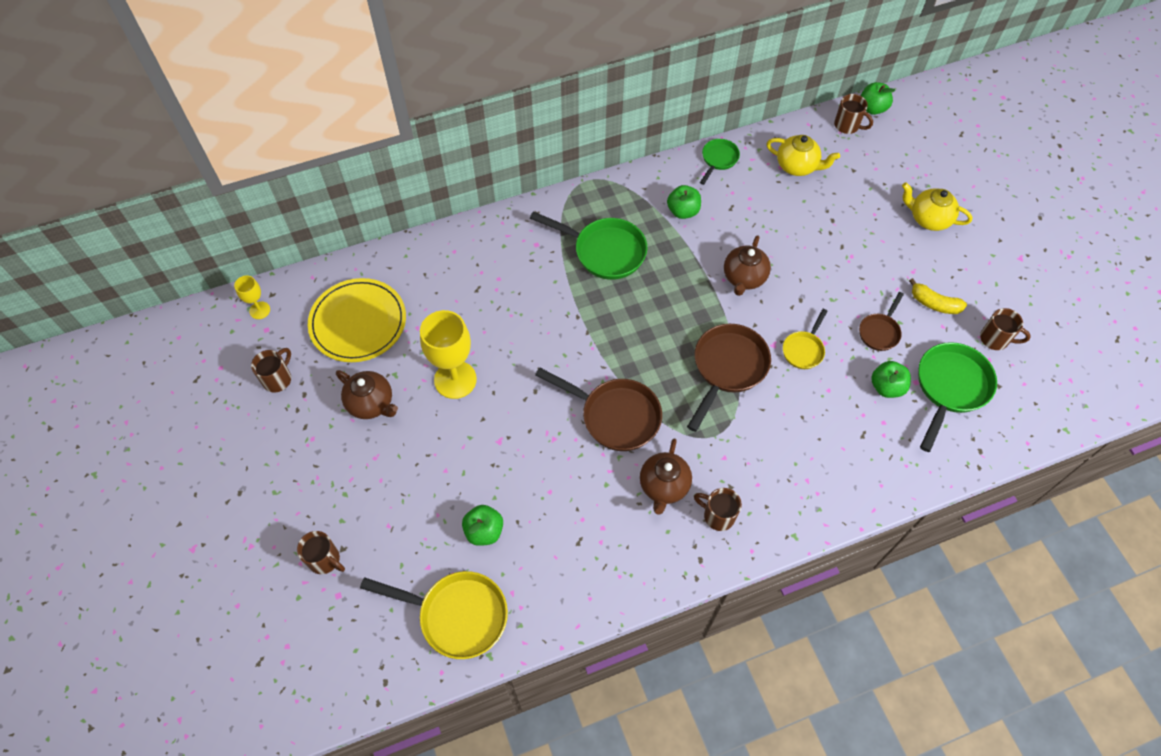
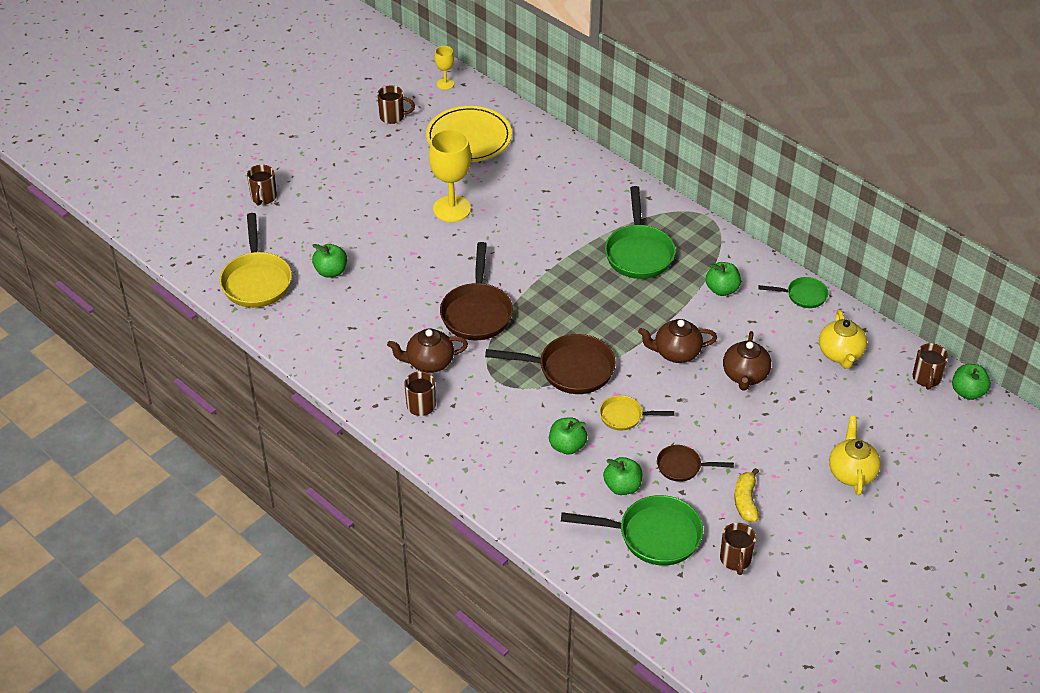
camera: 65 degrees right, 15 degrees down
brown teapot [336,370,398,419] -> brown teapot moved to [723,331,771,391]
none -> green apple [549,417,587,455]

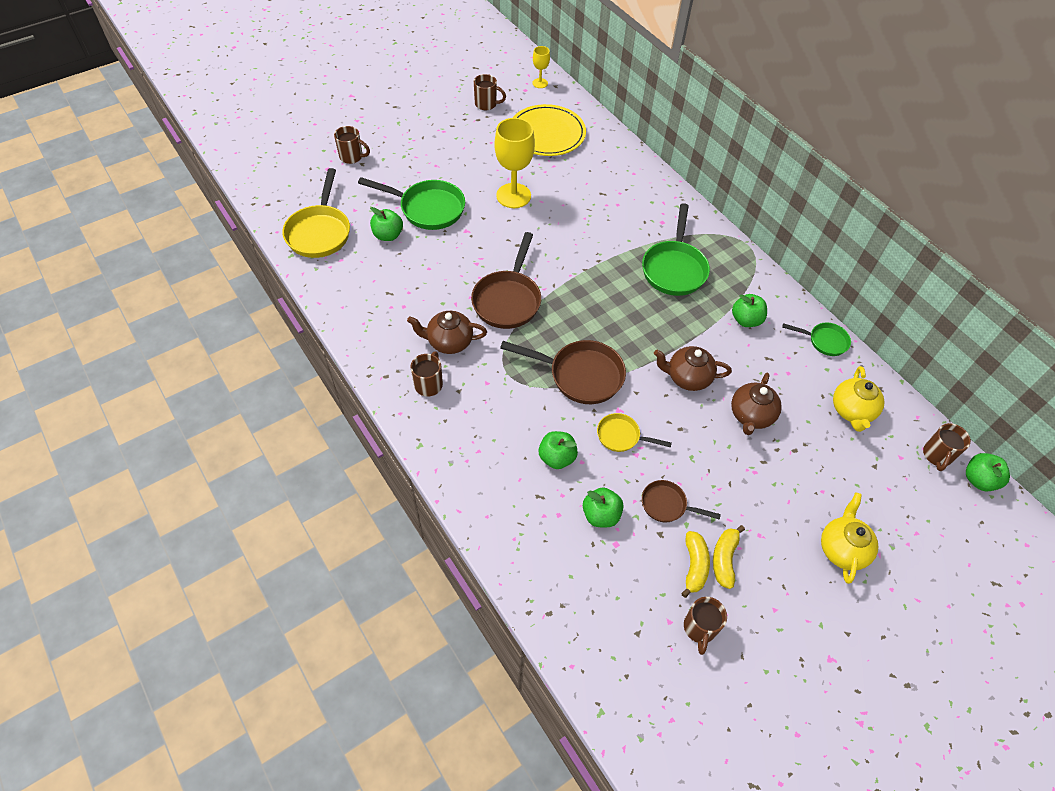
camera: 10 degrees right, 10 degrees up
brown mug [247,165,277,206] -> brown mug turned 90 degrees counterclockwise [334,126,370,164]
green pan [561,495,703,566] -> green pan moved to [358,177,465,230]
none -> yellow banana [681,531,710,598]

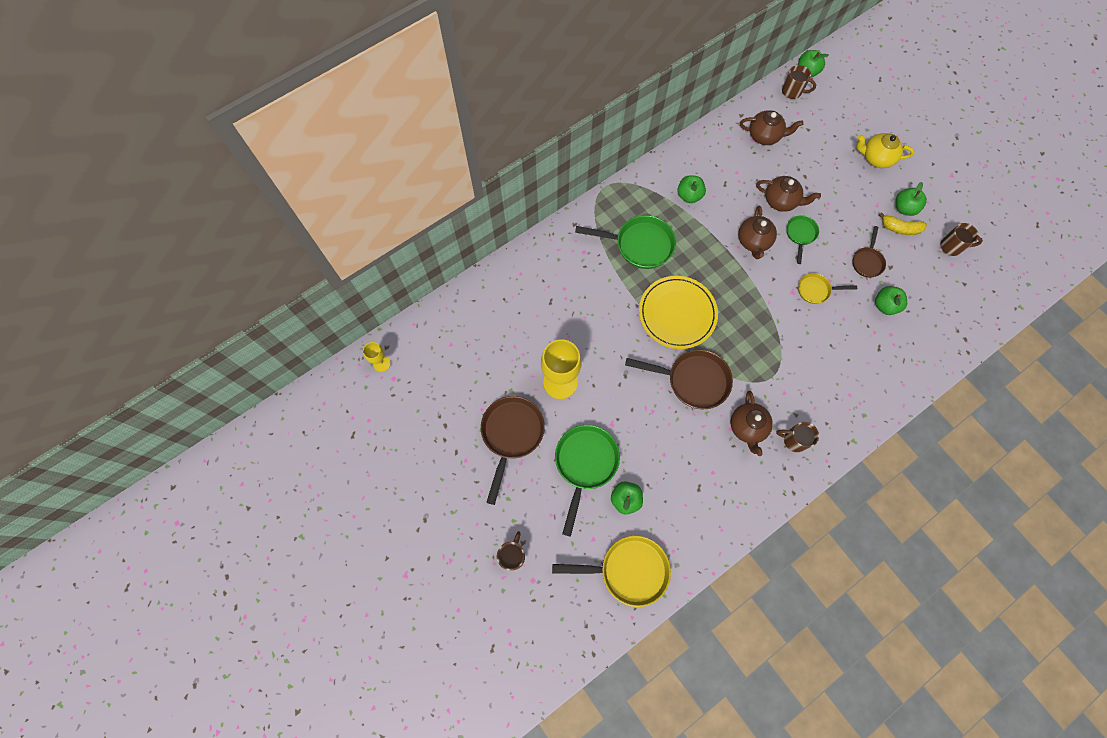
camera: 90 degrees left, 15 degrees up
brown mug [474,74,506,110] -> none
brown pan [500,340,626,404] -> brown pan moved to [481,396,545,505]
yellow plate [513,104,586,156] -> yellow plate moved to [639,276,718,349]
green apple [539,431,578,469] -> green apple moved to [896,182,927,216]
yellow pan [597,413,672,452] -> yellow pan turned 75 degrees clockwise [798,273,857,304]
yellow banana [681,531,710,598] -> none
green pan [782,323,851,356] -> green pan moved to [787,215,819,264]
yellow teapot [833,366,885,432] -> brown teapot [740,110,803,145]

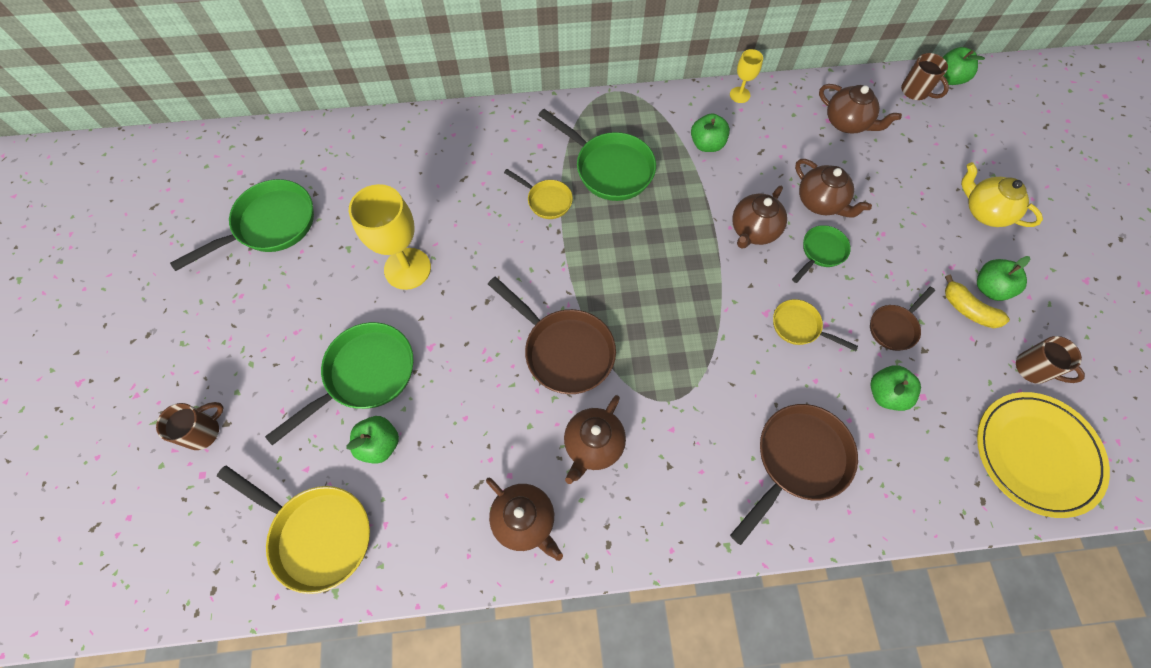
camera: 30 degrees right, 5 degrees down
yellow goblet [363,342,391,372] -> yellow goblet moved to [730,49,763,103]
brown pan [481,396,545,505] -> brown pan moved to [730,404,858,545]
yellow plate [639,276,718,349] -> yellow plate moved to [977,392,1110,518]
brown mug [776,422,819,452] -> none
none -> green pan [170,179,314,271]
none -> brown teapot [486,478,563,561]
none -> yellow pan [504,169,573,219]

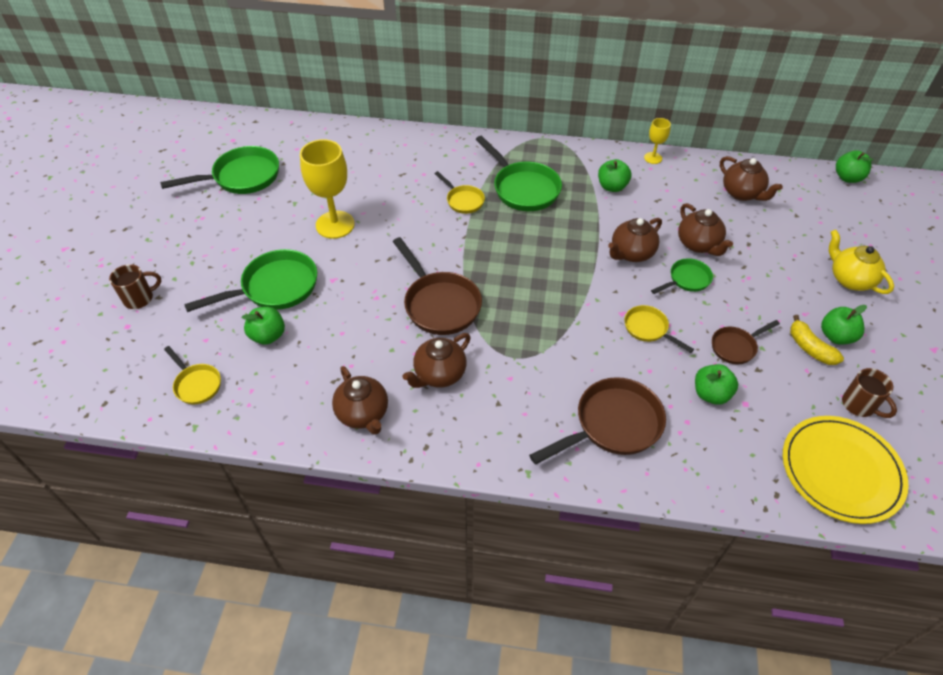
camera: 15 degrees right, 15 degrees down
yellow pan [217,465,370,594] -> yellow pan [164,346,221,404], size x0.56
brown mug [901,53,949,100] -> none

